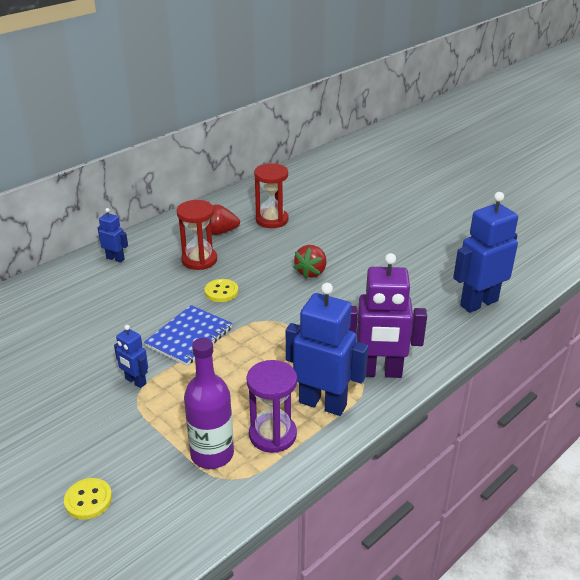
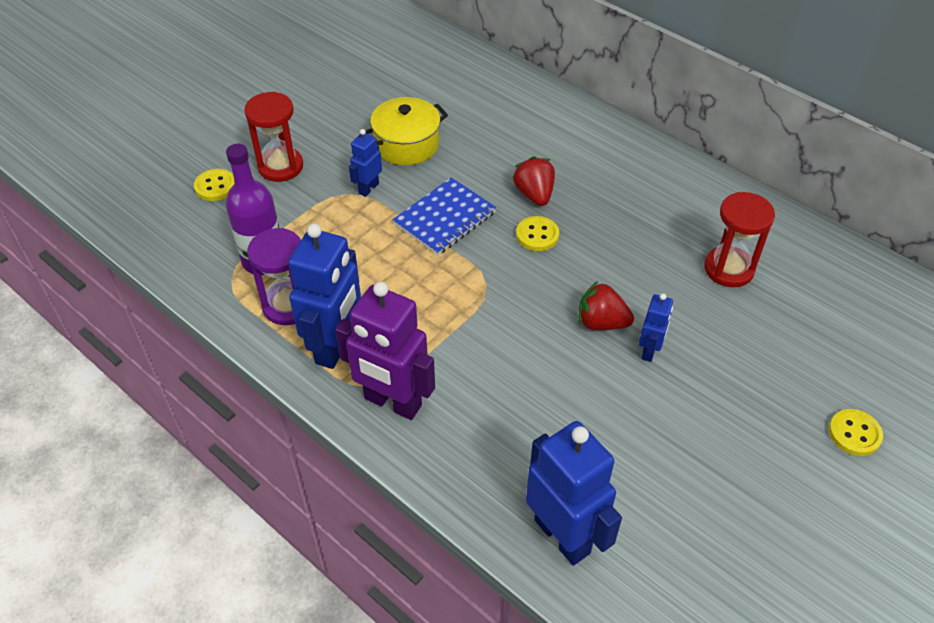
camera: 85 degrees right, 15 degrees up
blue robot [98,208,128,263] -> blue robot moved to [639,293,673,362]
blue notebook [144,305,232,366] -> blue notebook turned 75 degrees counterclockwise [393,178,496,255]
red hourglass [177,200,217,270] -> red hourglass moved to [244,92,303,182]
red strawberry [205,204,240,235] -> red strawberry moved to [513,156,555,206]
purple robot [349,253,427,378] -> purple robot turned 60 degrees counterclockwise [335,282,435,420]
none -> yellow pot [366,97,448,165]
none -> yellow button [829,409,883,456]

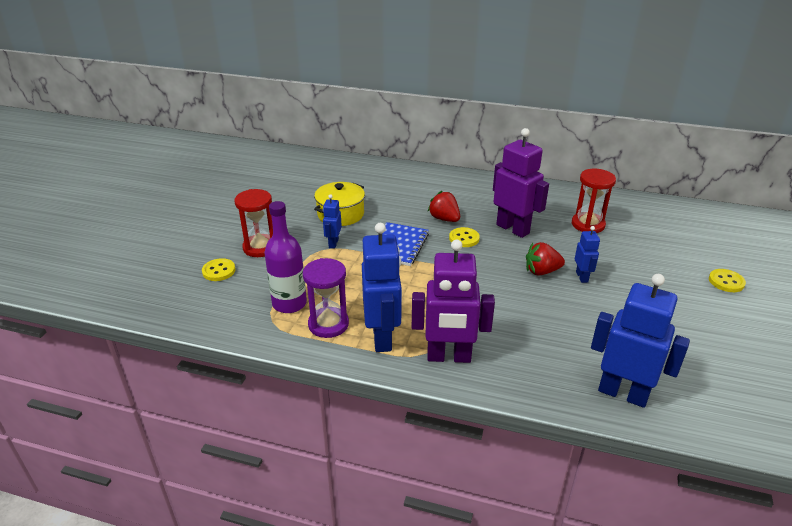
camera: 25 degrees left, 15 degrees down
none -> purple robot [493,128,549,238]

